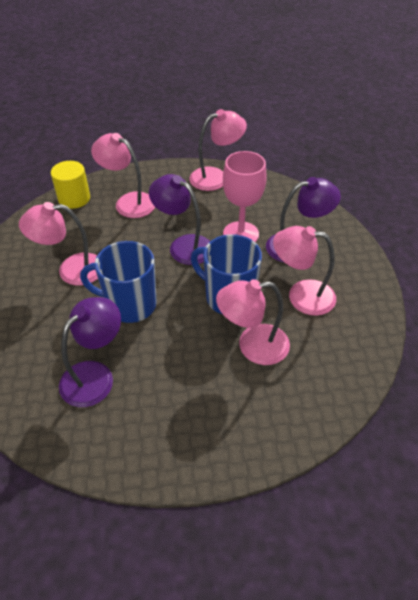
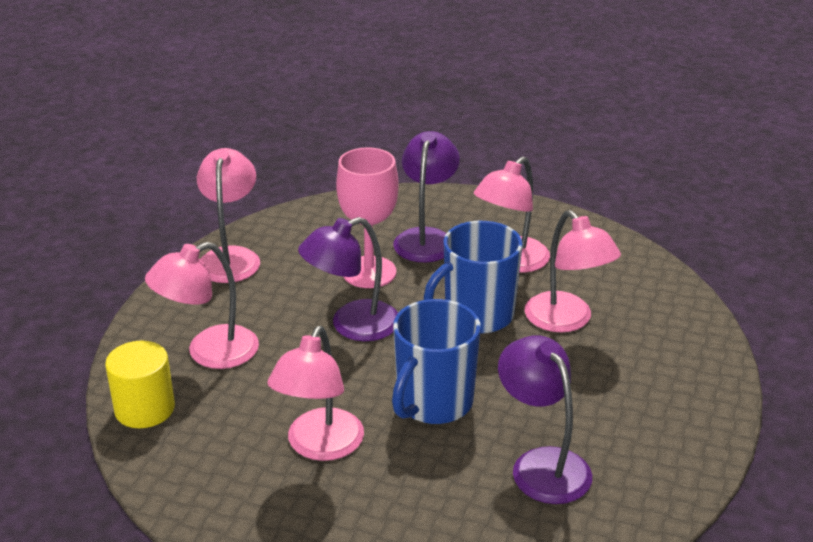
camera: 65 degrees left, 15 degrees down
pink lamp [216,279,290,365] -> pink lamp turned 45 degrees counterclockwise [525,210,621,332]

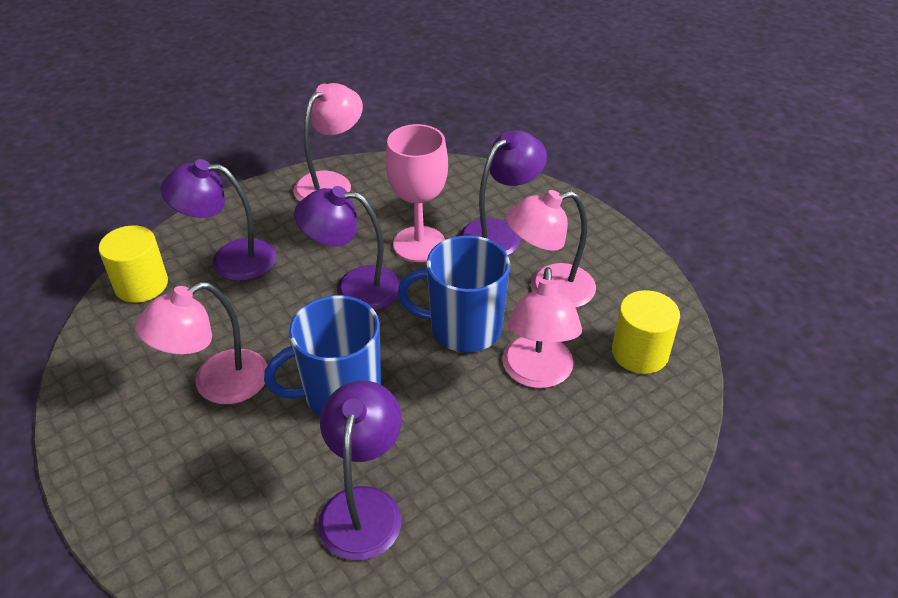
camera: 35 degrees right, 10 degrees up
pink lamp [145,242,259,369] -> purple lamp [161,159,276,281]
none -> yellow cylinder [612,290,680,374]

